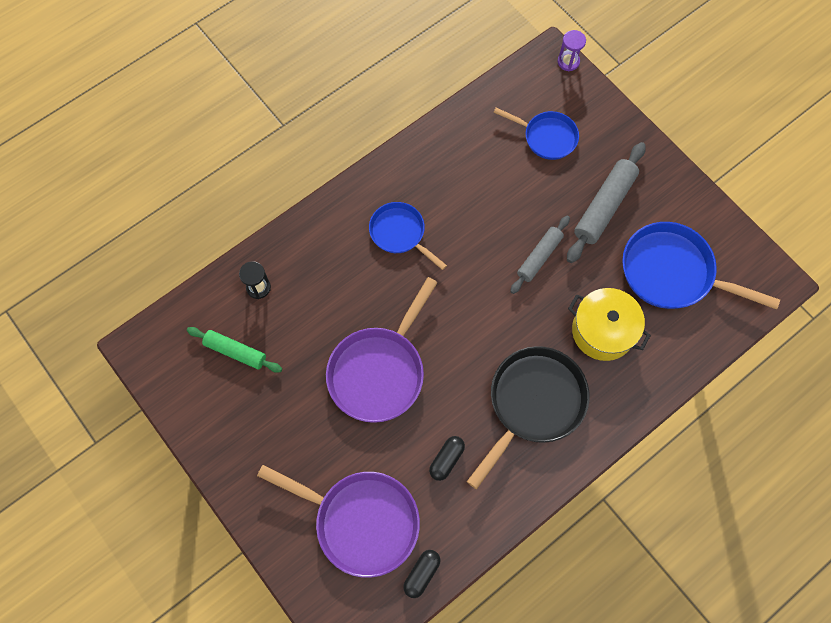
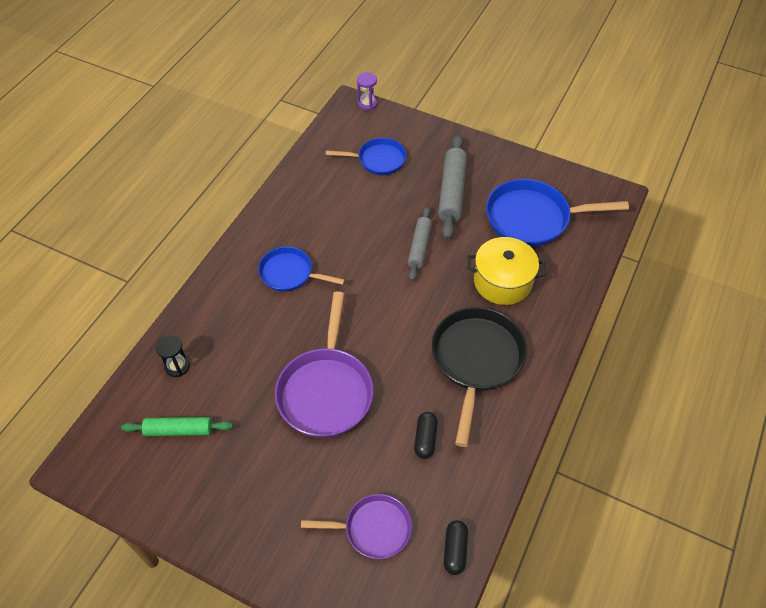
camera: 25 degrees left, 15 degrees down
purple pan [257,465,420,578] -> purple pan [301,494,412,559], size x0.61

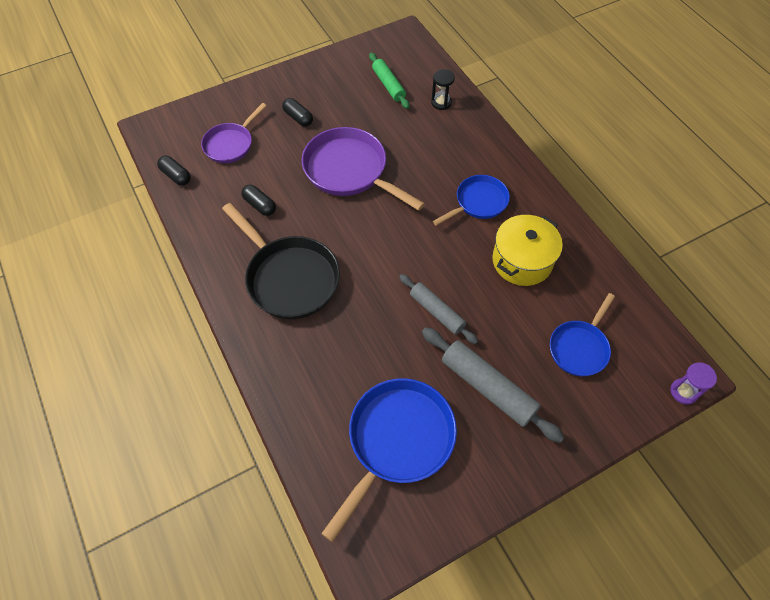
camera: 125 degrees right, 5 degrees up
green rolling pin [121,417,233,436] -> green rolling pin turned 60 degrees counterclockwise [369,53,410,109]
yellow pot [467,237,546,305] -> yellow pot moved to [492,215,563,286]
none -> black capsule [282,98,313,127]

